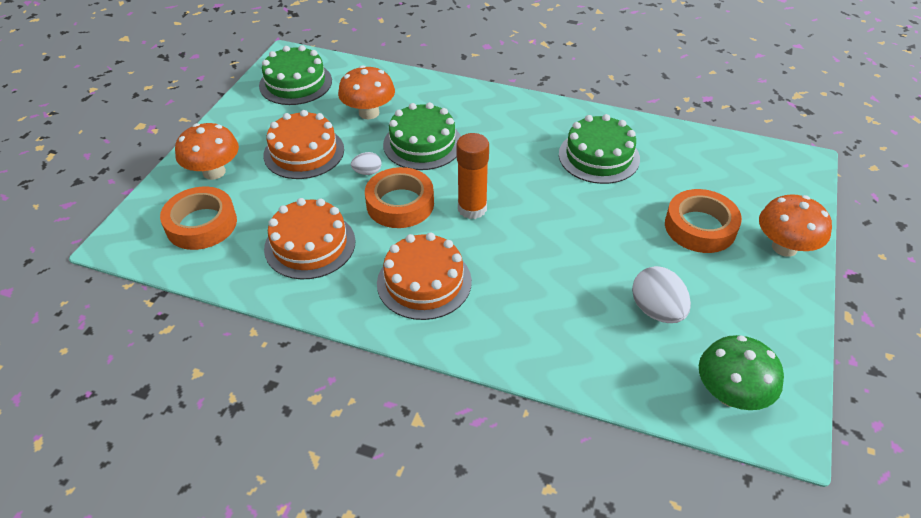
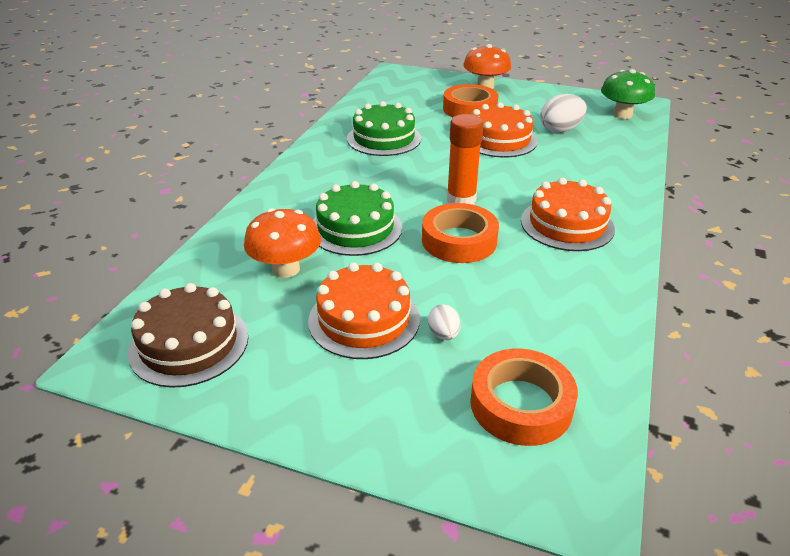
camera: 90 degrees left, 10 degrees down
orange mushroom [175,123,239,180] -> none
green cake [259,45,332,105] -> brown cake [128,283,248,388]
orange cake [264,198,355,279] -> orange cake moved to [472,102,537,158]
white egg [351,152,381,175] -> white egg moved to [428,304,461,340]

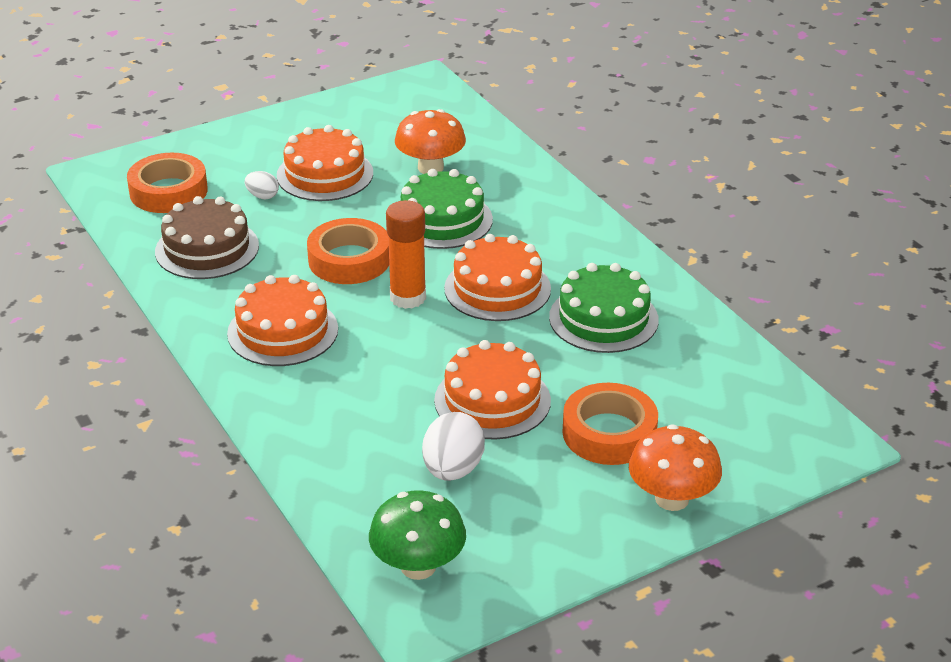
camera: 130 degrees right, 0 degrees up
brown cake [128,283,248,388] -> brown cake moved to [155,196,259,279]
none -> orange cake [444,234,551,321]

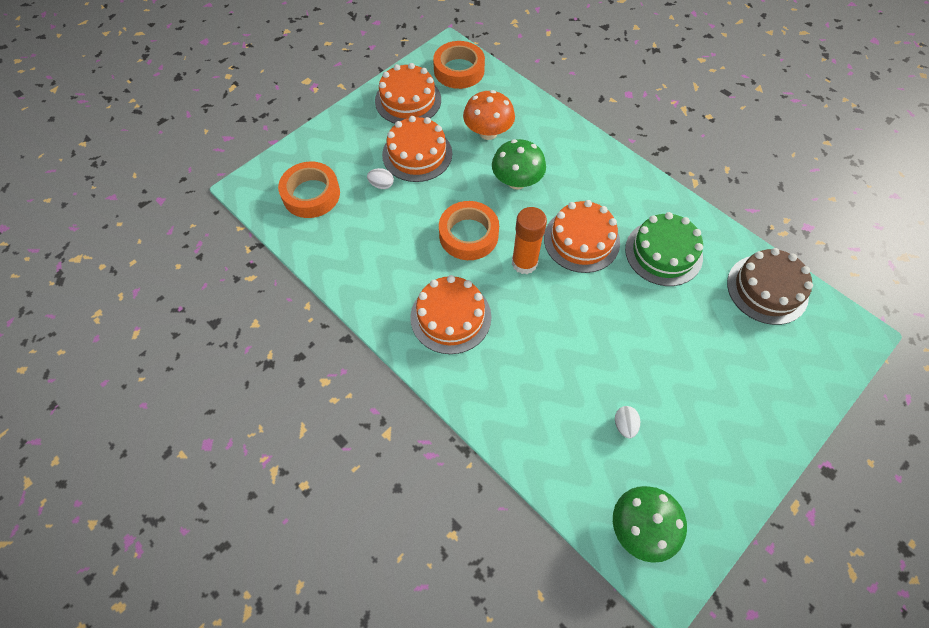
camera: 15 degrees left, 25 degrees up
brown cake [155,196,259,279] -> brown cake moved to [727,248,813,325]
green cake [401,169,493,249] -> green mushroom [492,139,546,190]
white egg [422,412,485,481] -> white egg [615,406,640,439], size x0.56
orange cake [434,340,551,440] -> orange cake moved to [375,63,441,124]
orange tape [562,383,658,465] -> orange tape moved to [433,41,485,89]
orange mushroom [629,424,722,511] -> none

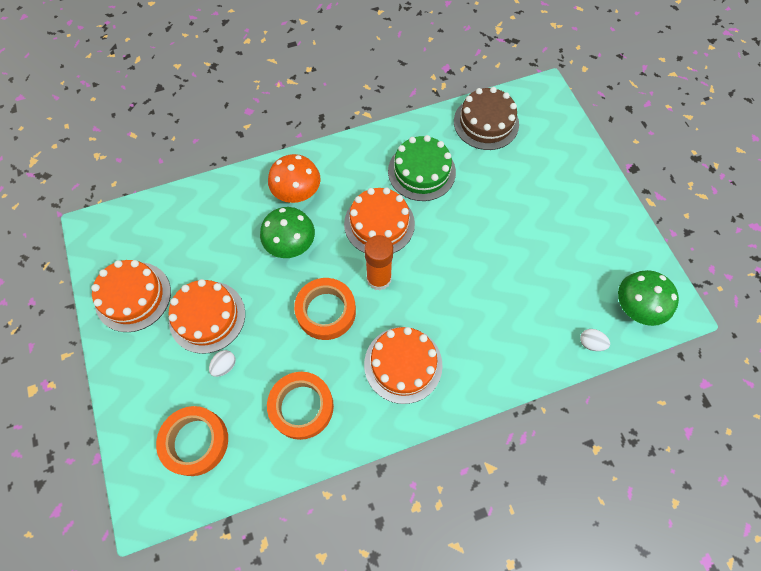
camera: 65 degrees left, 5 degrees up
orange tape [433,41,485,89] -> orange tape moved to [267,372,334,440]
orange mushroom [463,90,515,140] -> orange mushroom moved to [268,154,321,203]
white egg [615,406,640,439] -> white egg moved to [580,329,610,351]

